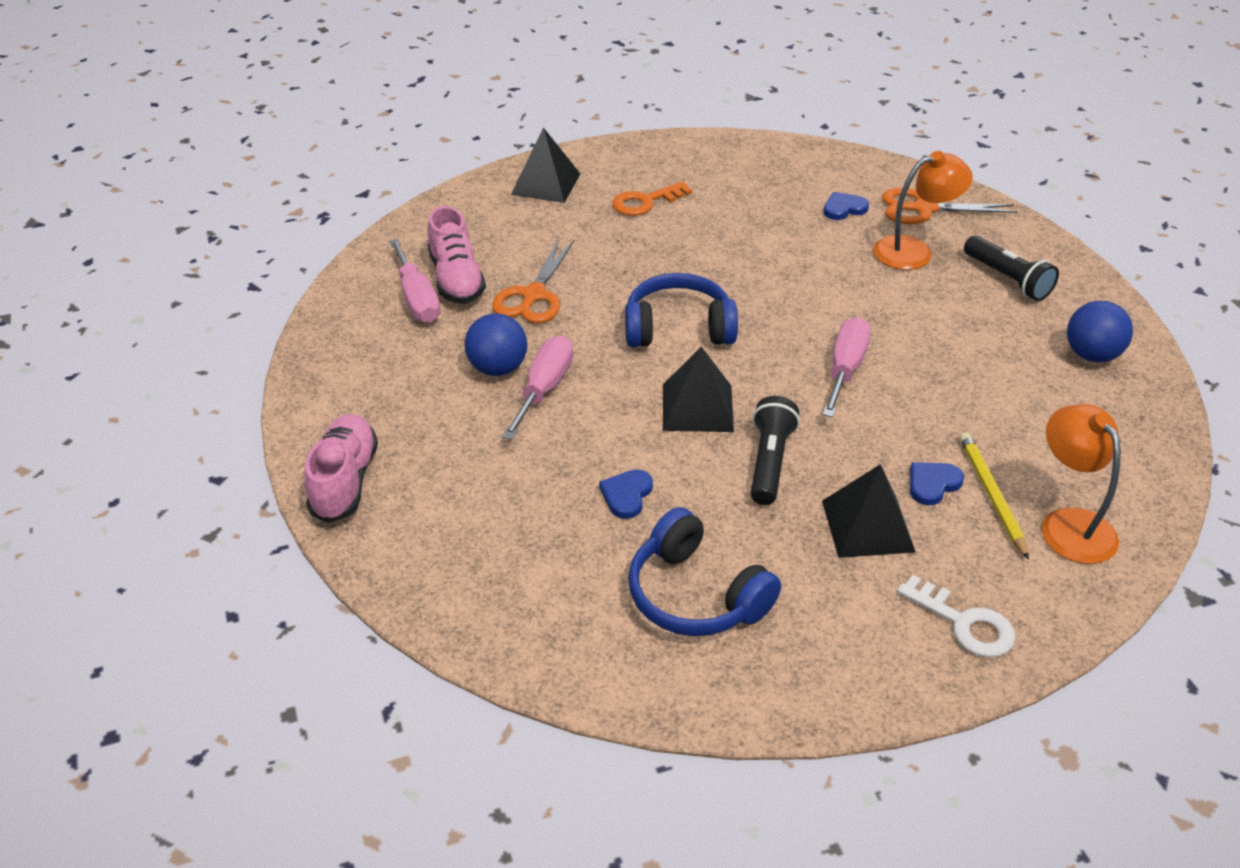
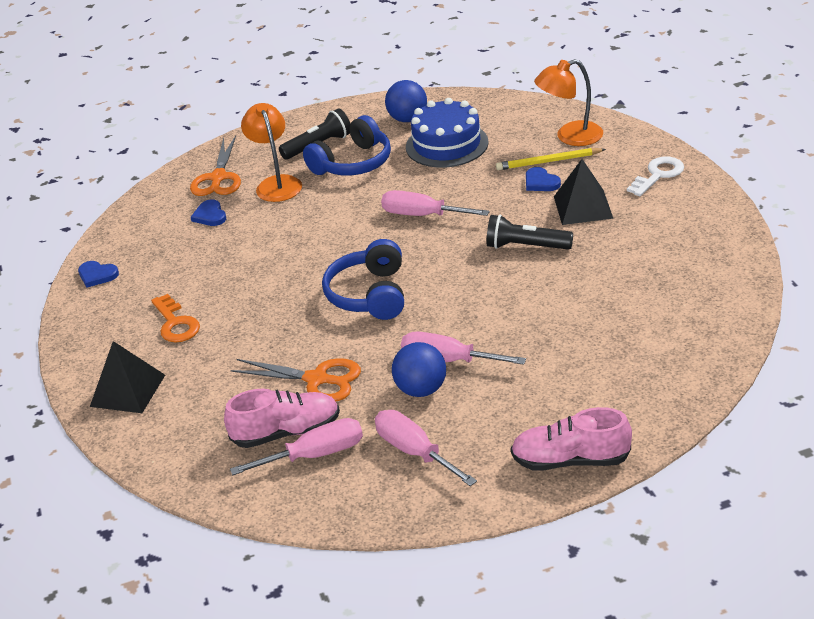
camera: 85 degrees left, 5 degrees down
blue heart [599,469,653,519] -> blue heart moved to [78,261,119,288]
blue headphones [628,507,781,636] -> blue headphones moved to [303,115,391,176]
black pyramid [663,347,734,432] -> none
none -> pink screwdriver [375,410,477,486]
none -> blue cake [406,98,489,168]

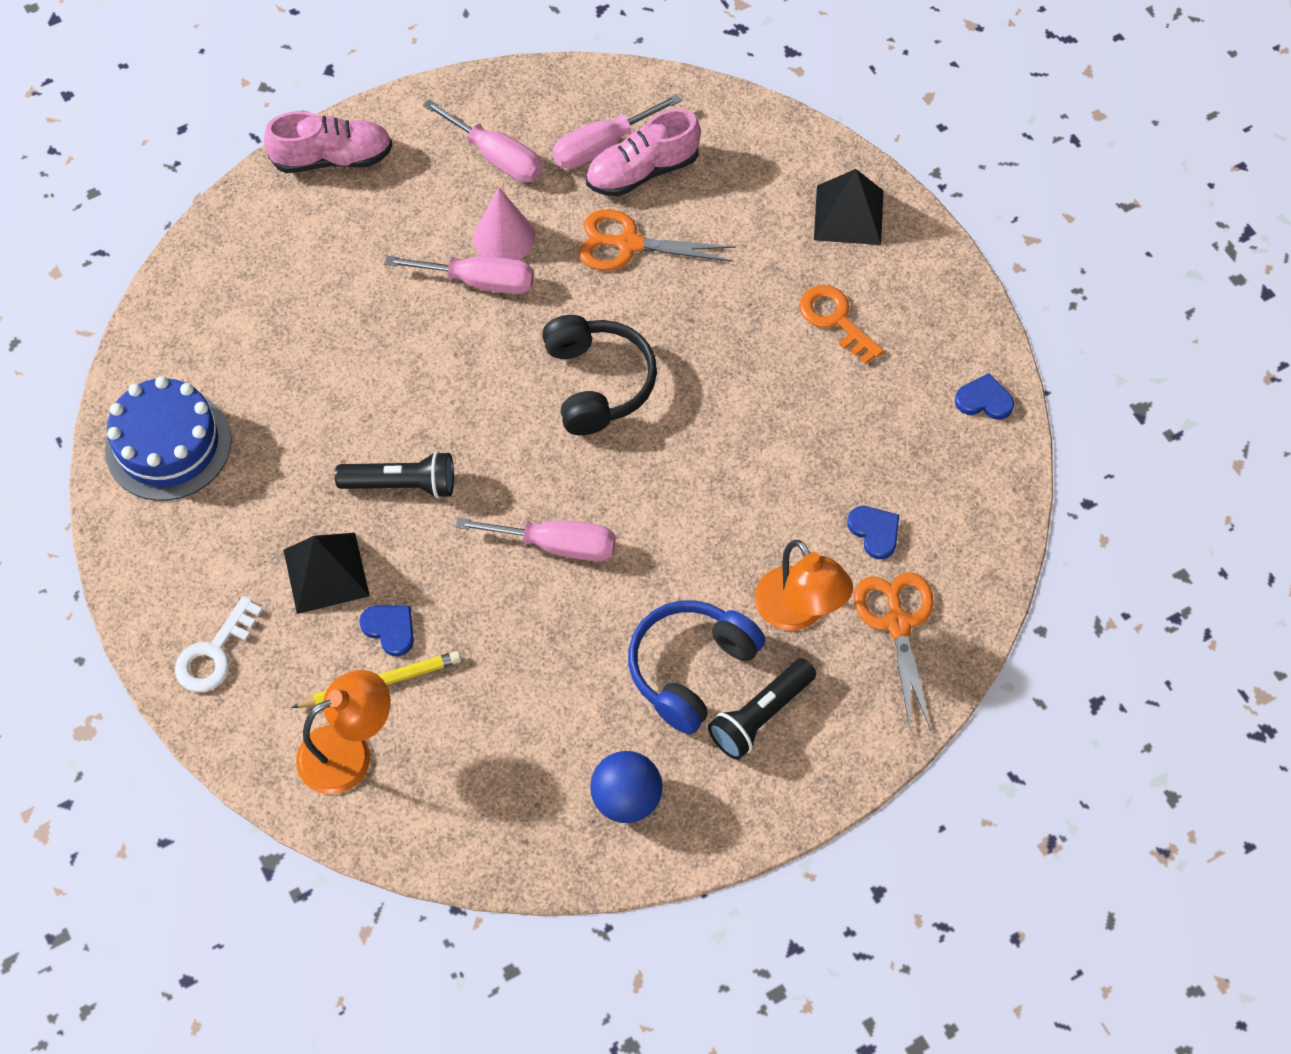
camera: 165 degrees right, 25 degrees up
blue headphones [322,239,404,320] -> black headphones [542,315,657,435]
blue ball [392,342,446,397] -> pink cone [473,187,535,260]
blue cake [406,98,489,168] -> blue cake moved to [105,376,231,501]

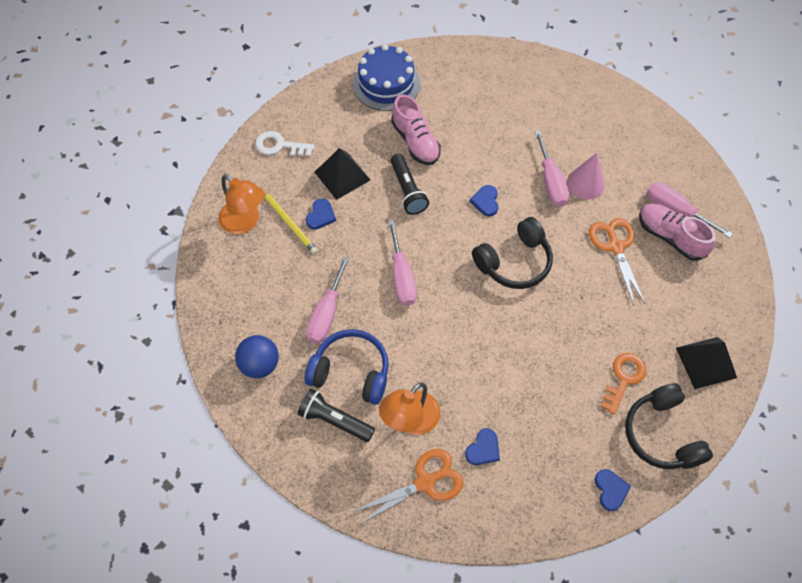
camera: 70 degrees right, 0 degrees up
pink shoe [264,111,392,173] -> pink shoe moved to [391,95,441,165]
pink screwdriver [423,99,543,182] -> pink screwdriver moved to [306,256,350,344]
none -> blue heart [470,185,499,216]
none -> black headphones [625,383,713,469]

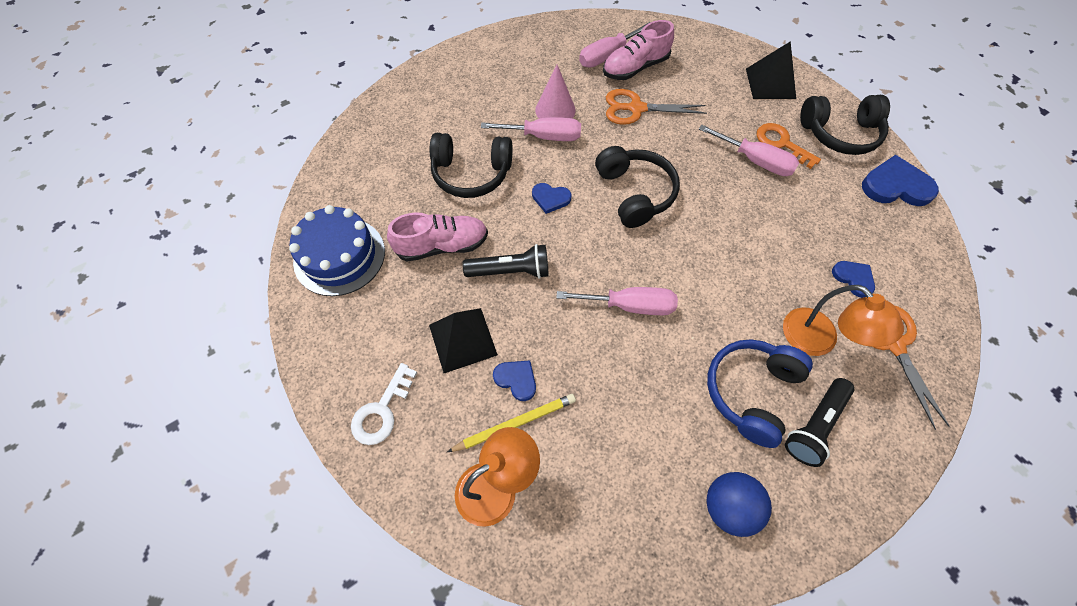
camera: 75 degrees left, 0 degrees up
pink screwdriver [306,256,350,344] -> pink screwdriver moved to [699,125,799,176]
blue heart [595,469,631,511] -> blue heart [862,155,939,206], size x1.73
none -> black headphones [430,133,513,198]

